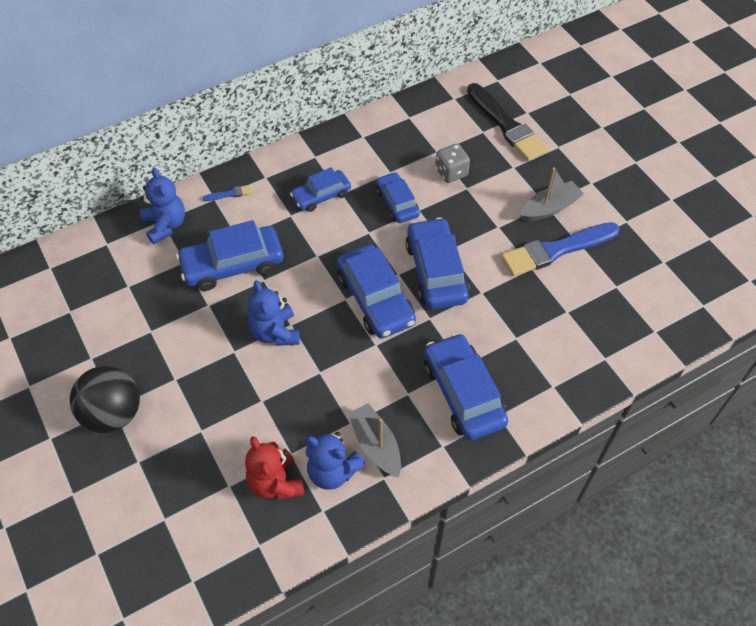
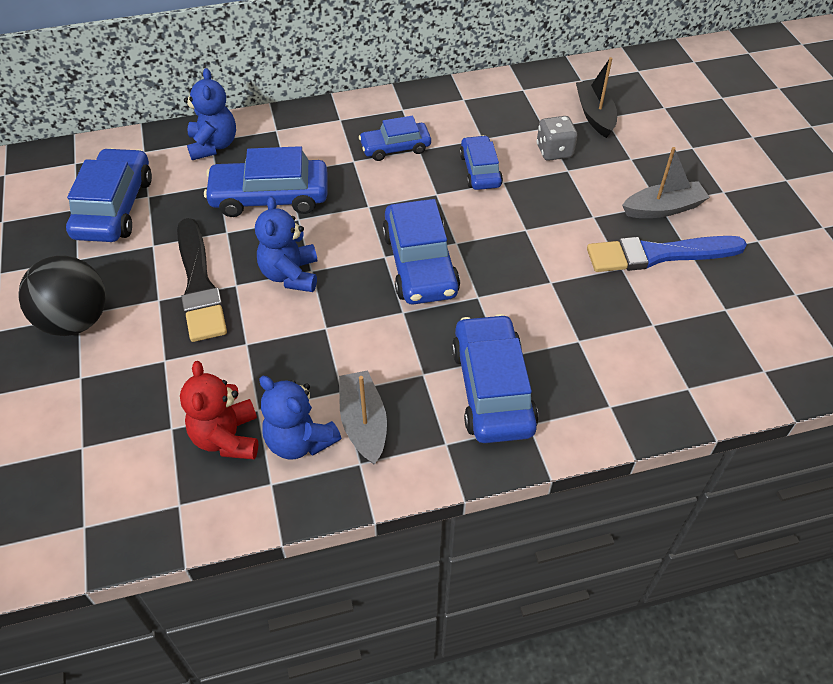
camera: 15 degrees right, 5 degrees down
blue brush [202,185,252,201] -> none
blue car [405,217,470,309] -> blue car moved to [66,148,152,242]
black brush [467,83,548,161] -> black brush moved to [177,218,227,342]
none -> black boat [576,57,617,138]

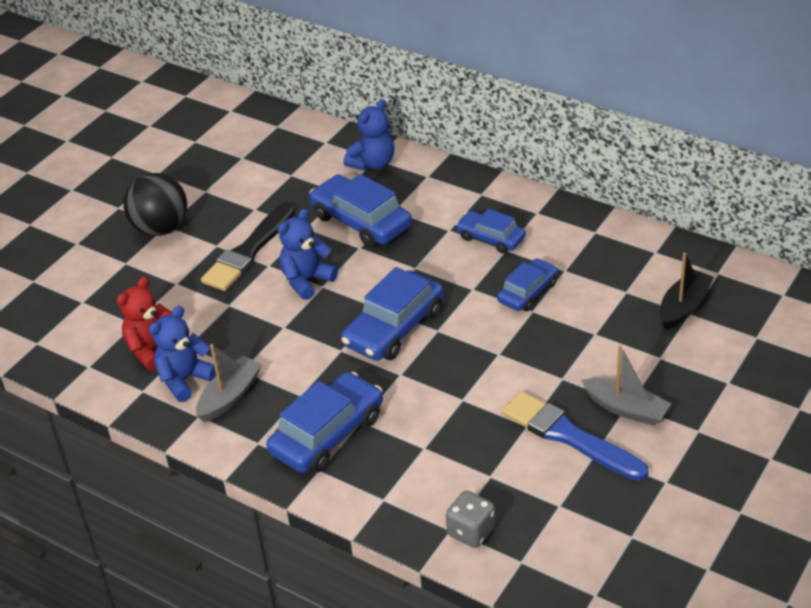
camera: 50 degrees right, 10 degrees down
blue car [66,148,152,242] -> none
blue teddy bear [259,376,341,459] -> blue teddy bear turned 45 degrees clockwise [149,306,216,402]
grey dice [537,116,577,161] -> grey dice moved to [446,490,495,548]

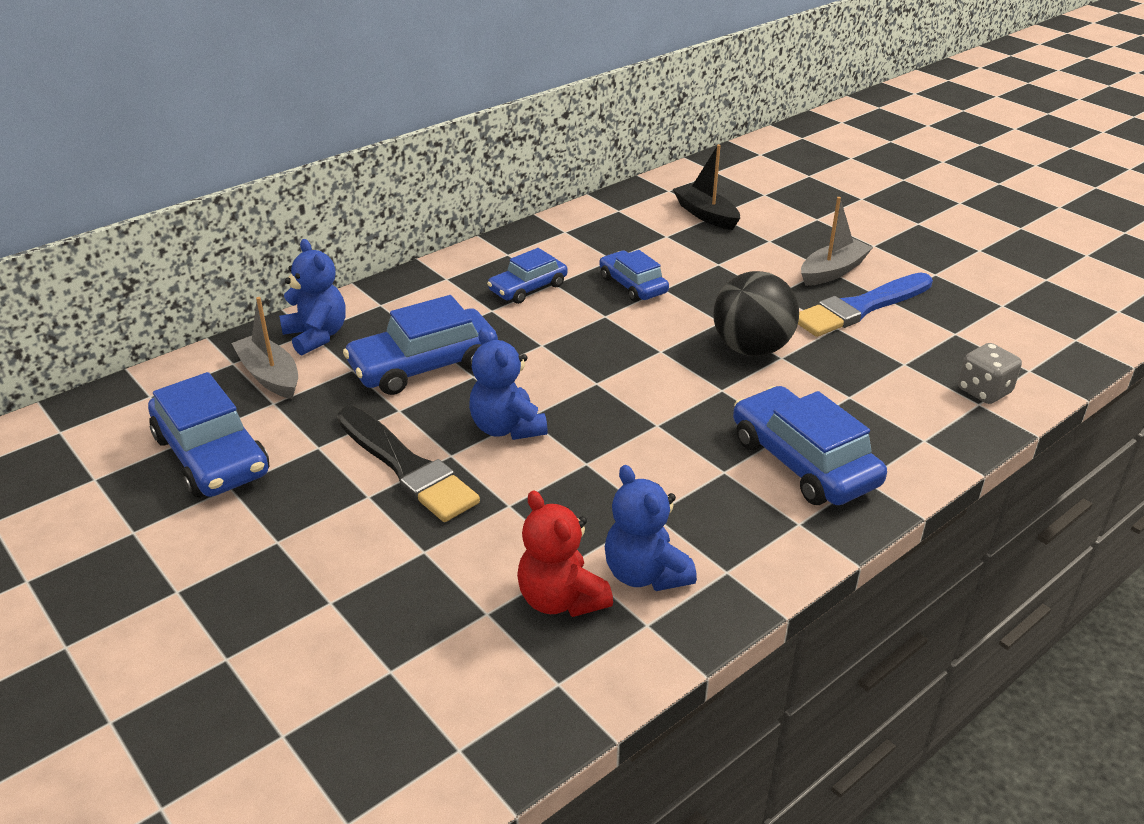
camera: 75 degrees left, 5 degrees down
black ball [123,173,187,236] -> black ball moved to [714,271,799,356]
grey boat [196,344,262,422] -> grey boat moved to [232,297,298,399]
blue car [341,267,444,361] -> blue car moved to [148,372,269,498]

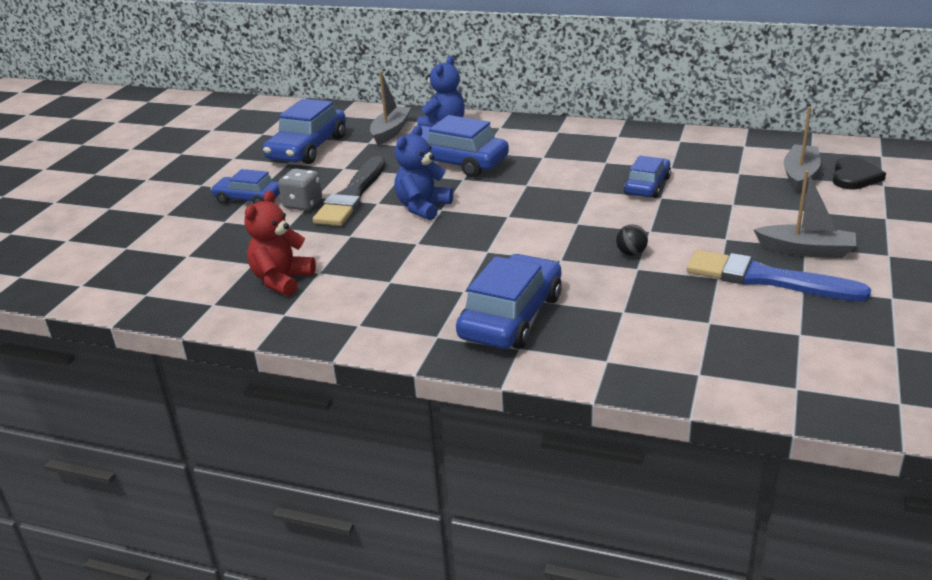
camera: 60 degrees right, 5 degrees down
blue car [487,248,568,304] -> blue car moved to [211,169,280,204]
blue teddy bear [605,465,697,591] -> none
black boat [673,144,740,230] -> grey boat [784,107,821,192]
black ball [714,271,799,356] -> black ball [616,224,648,256], size x0.41
grey dice [958,343,1022,404] -> grey dice moved to [278,168,322,211]
none -> black heart [833,157,886,189]

